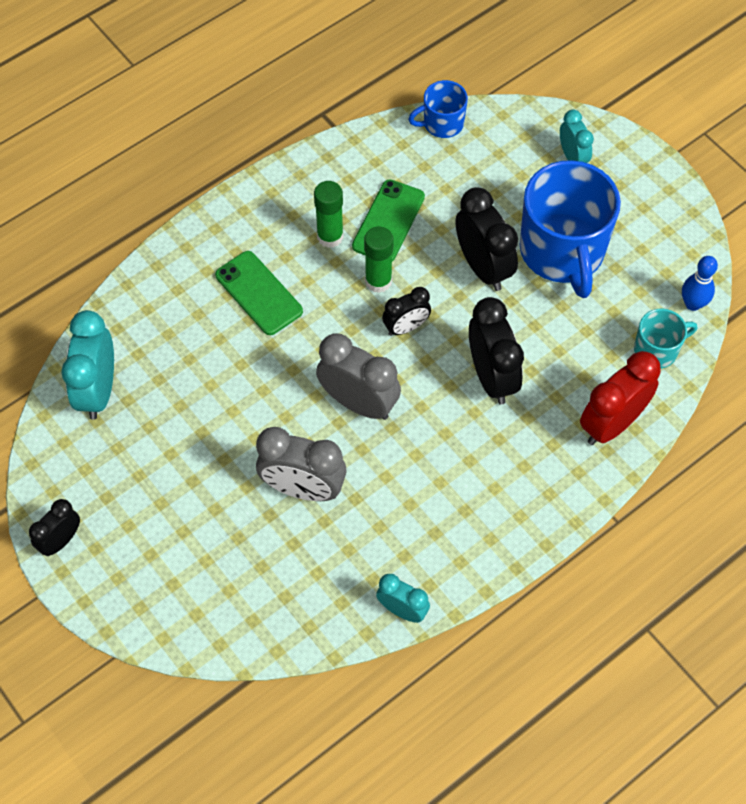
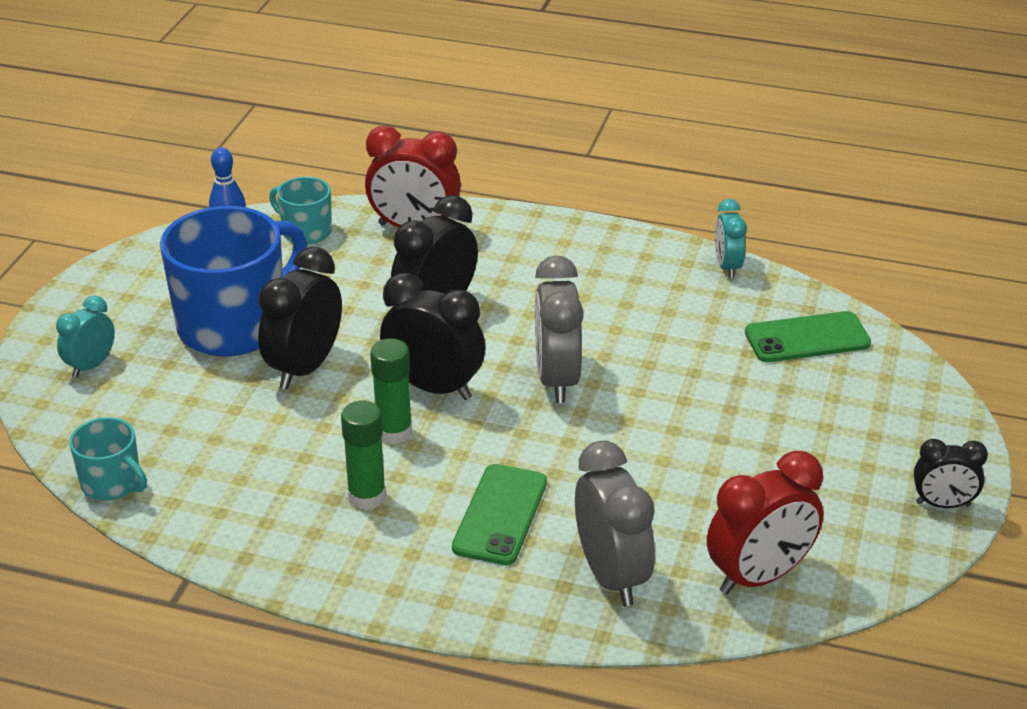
camera: 125 degrees left, 25 degrees down
turquoise clock [61,310,114,420] -> red clock [707,451,824,594]
grey clock [256,427,347,501] -> grey clock moved to [575,440,655,606]
green phone [352,179,425,261] -> green phone moved to [745,311,871,362]
black clock [382,287,431,336] -> black clock [380,273,485,400], size x1.69
blue mug [408,80,468,138] -> turquoise mug [69,417,147,501]

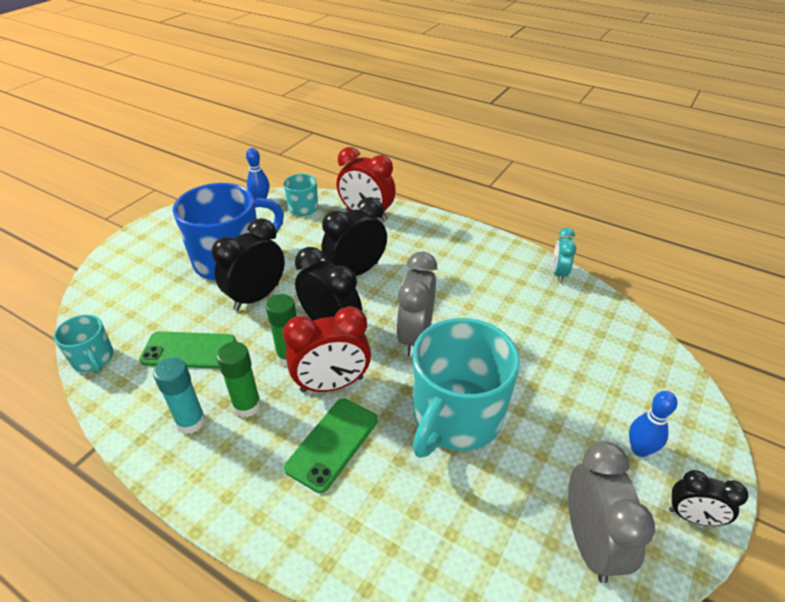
camera: 15 degrees right, 5 degrees up
turquoise clock [56,296,115,378] -> none
grey clock [575,440,655,606] -> grey clock moved to [568,441,655,583]
red clock [707,451,824,594] -> red clock moved to [283,306,371,392]
green phone [745,311,871,362] -> green phone moved to [139,331,236,369]
none -> turquoise glue stick [153,357,206,434]
none -> turquoise mug [413,318,520,458]
none -> blue bowling pin [629,391,677,457]

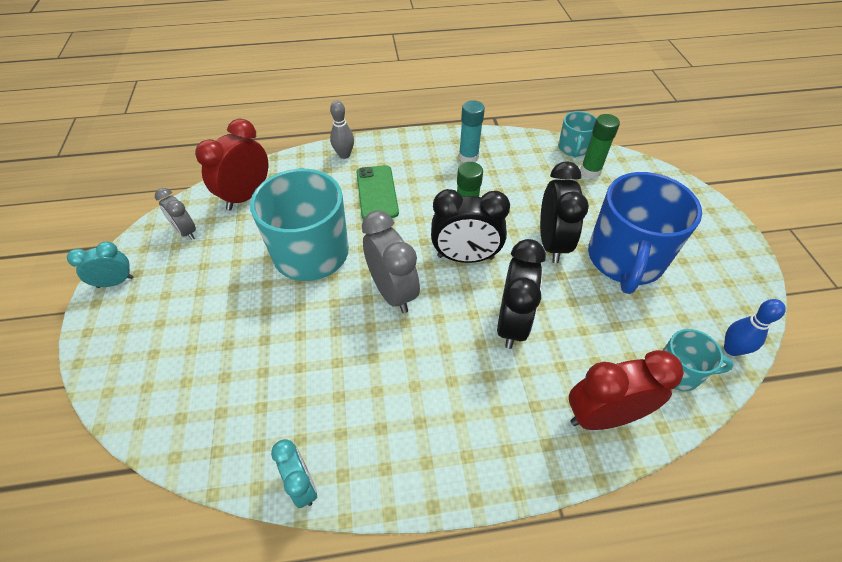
camera: 140 degrees right, 10 degrees up
turquoise mug [54,314,114,372] -> turquoise mug turned 90 degrees counterclockwise [558,111,597,158]
green phone [139,331,236,369] -> none
green glue stick [216,342,261,417] -> green glue stick moved to [580,114,620,178]
red clock [283,306,371,392] -> red clock moved to [195,119,268,211]
grey clock [568,441,655,583] -> grey clock [155,188,196,240], size x0.59
blue bowling pin [629,391,677,457] -> none
black clock [669,470,748,526] -> turquoise clock [67,241,134,288]
none -> grey bowling pin [330,101,354,159]

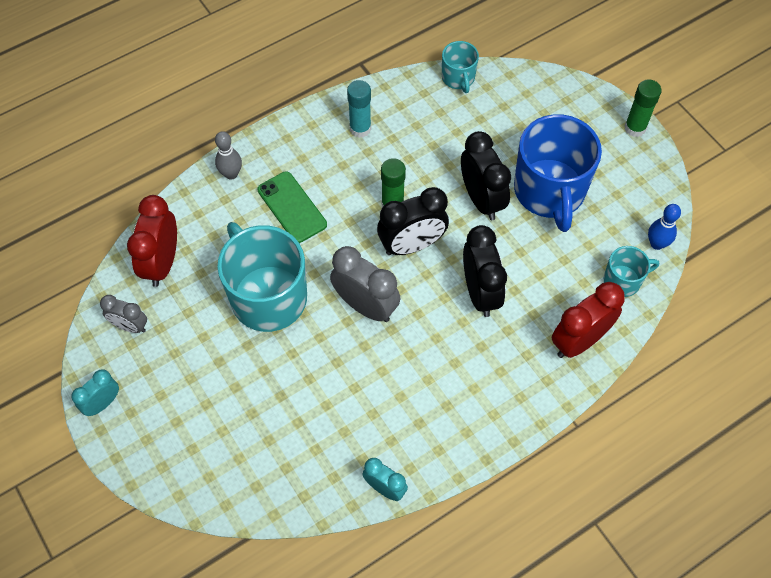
camera: 25 degrees left, 10 degrees up
green glue stick [580,114,620,178] -> green glue stick moved to [625,79,661,137]

